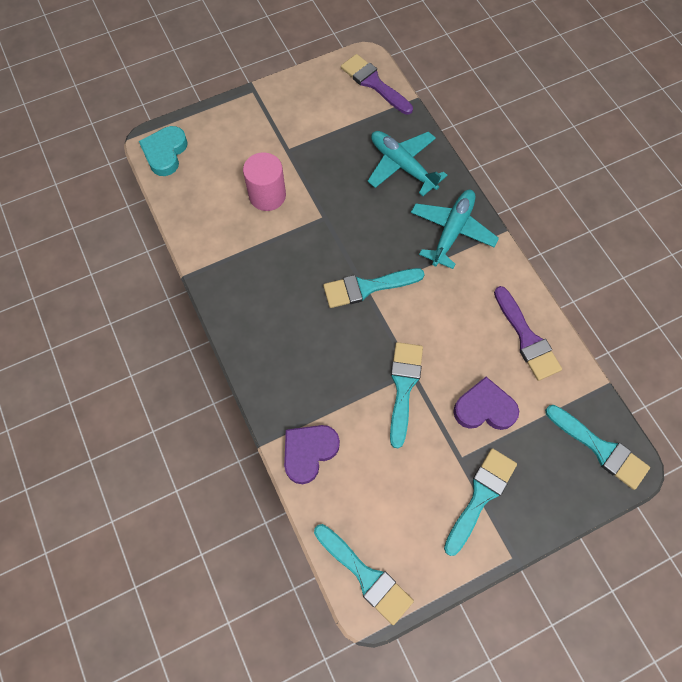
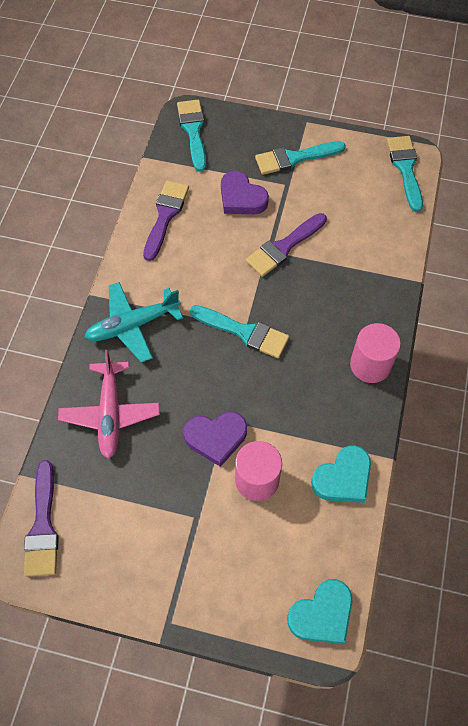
camera: 140 degrees left, 5 degrees down
purple heart [284,425,340,484] -> purple heart moved to [183,411,247,467]
turquoise plane [367,131,447,196] -> pink plane [58,350,160,459]
turquoise brush [390,342,423,449] -> purple brush [246,213,327,277]
none -> turquoise heart [311,445,371,503]
none -> pink cylinder [350,323,401,383]

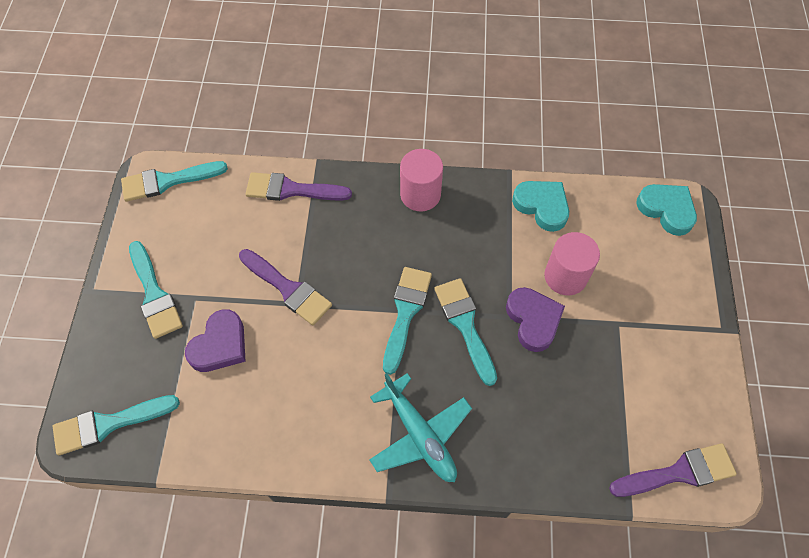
camera: 100 degrees left, 0 degrees up
pink plane [58,350,160,459] -> none
purple brush [143,181,189,261] -> purple brush moved to [245,172,352,201]
none -> turquoise brush [434,278,497,386]

